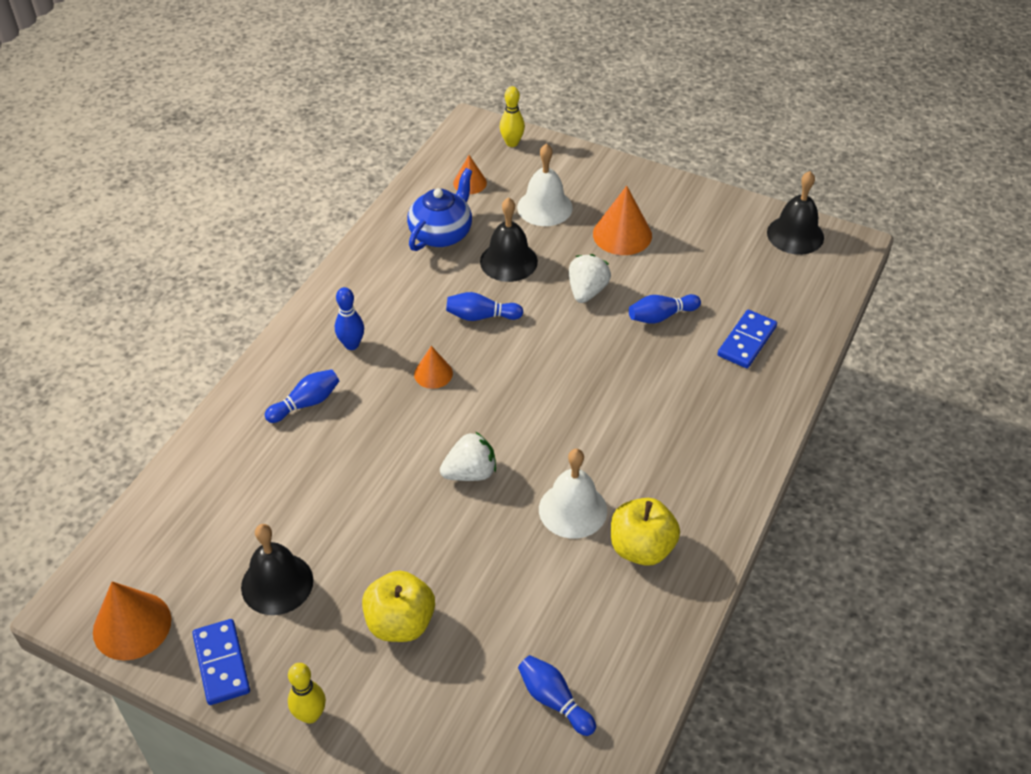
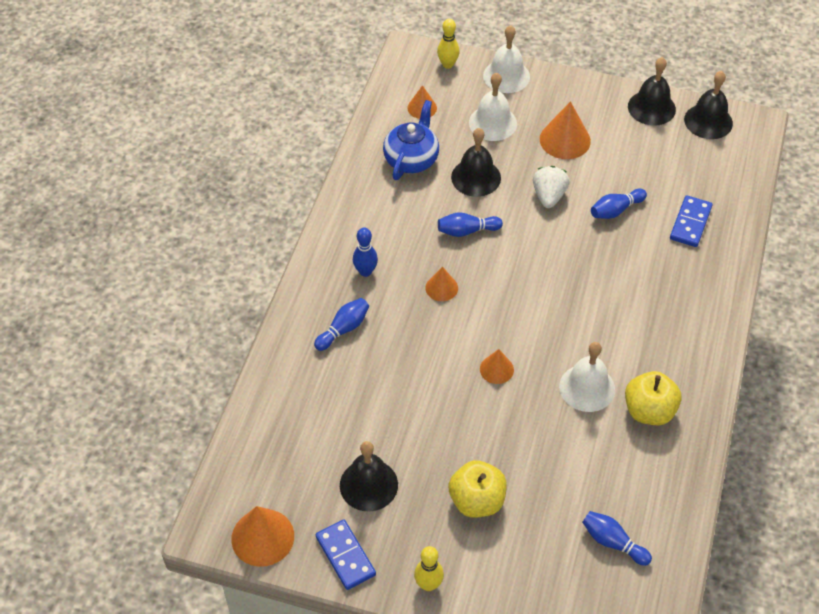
camera: 10 degrees left, 5 degrees up
white strawberry [440,432,496,481] -> orange cone [480,349,514,384]
none -> white bell [483,25,530,93]
none -> black bell [628,57,676,126]

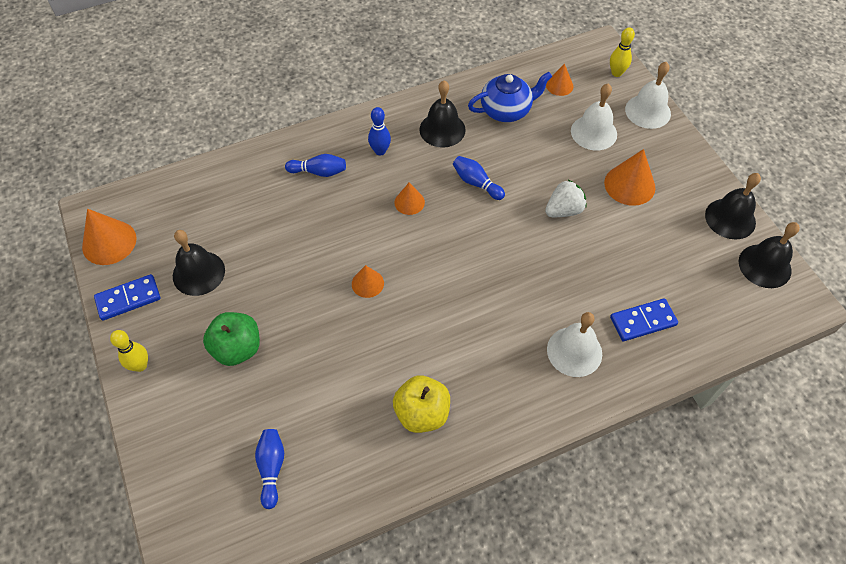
camera: 50 degrees right, 5 degrees up
blue domino [316,519,376,590] -> blue domino turned 45 degrees clockwise [94,274,160,321]
yellow apple [448,460,507,518] -> green apple [203,312,260,366]
black bell [451,128,501,197] -> black bell moved to [420,81,466,148]
white bell [559,342,615,412] -> white bell moved to [547,312,602,377]
blue bowling pin [591,189,647,219] -> none

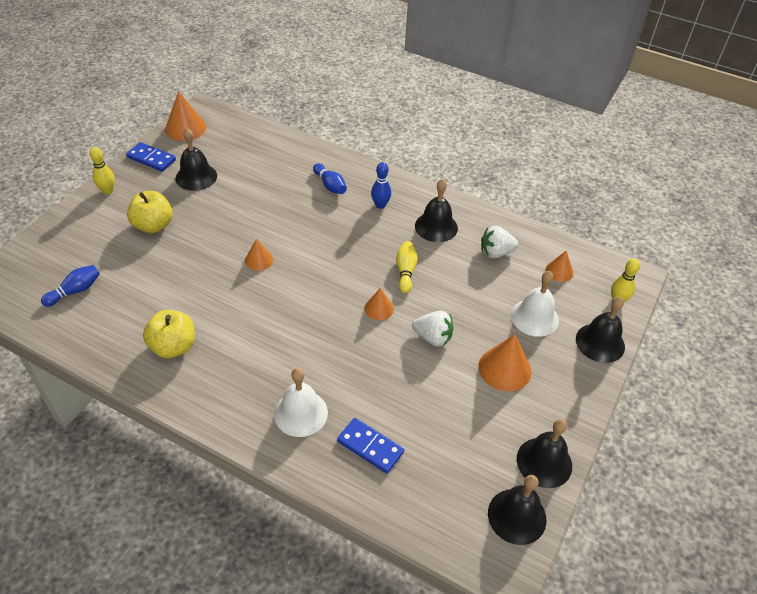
camera: 50 degrees right, 10 degrees down
green apple [203,312,260,366] -> yellow apple [127,191,173,233]
orange cone [394,182,425,215] -> orange cone moved to [364,288,394,320]
blue bowling pin [453,156,505,200] -> yellow bowling pin [396,241,418,293]
blue teapot [468,72,552,122] -> white strawberry [481,226,518,258]
white bell [625,62,671,129] -> black bell [576,297,625,363]

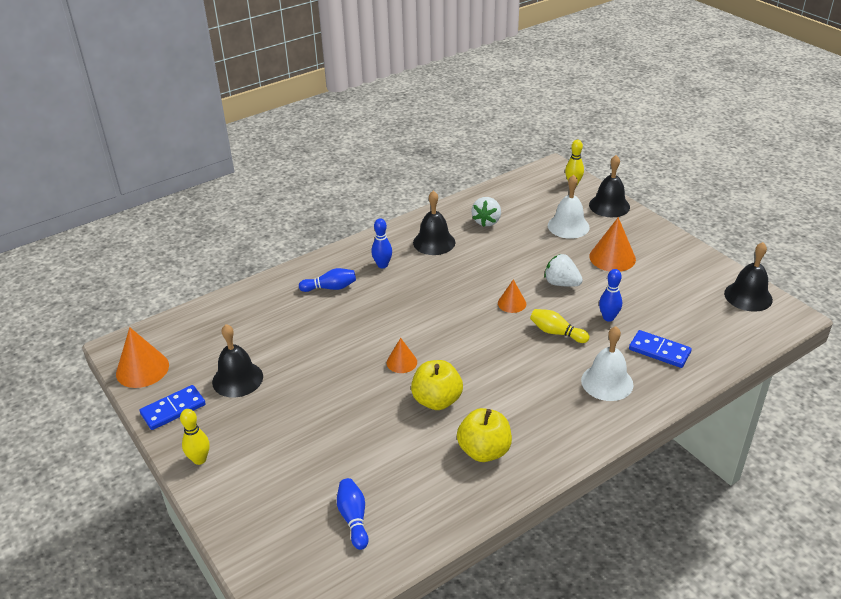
camera: 60 degrees left, 10 degrees down
yellow apple [127,191,173,233] -> yellow apple moved to [411,360,463,410]
blue domino [337,418,404,474] -> blue domino turned 60 degrees clockwise [629,330,692,368]
yellow bowling pin [396,241,418,293] -> yellow bowling pin moved to [530,309,589,343]
white strawberry [412,311,454,347] -> white strawberry turned 105 degrees counterclockwise [544,254,583,287]
black bell [517,419,572,488] -> none
orange cone [545,251,574,282] -> none
none -> blue bowling pin [599,269,622,322]

